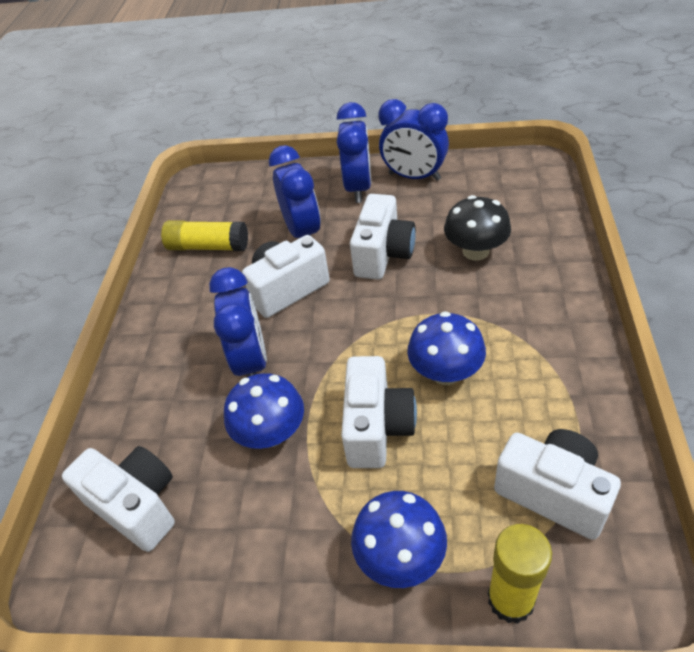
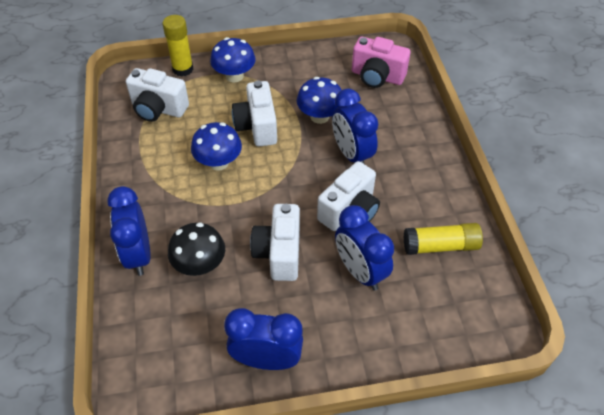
camera: 160 degrees right, 5 degrees up
white camera [62,446,175,552] -> pink camera [352,37,411,88]
blue clock [336,102,371,203] -> blue clock moved to [107,186,151,276]

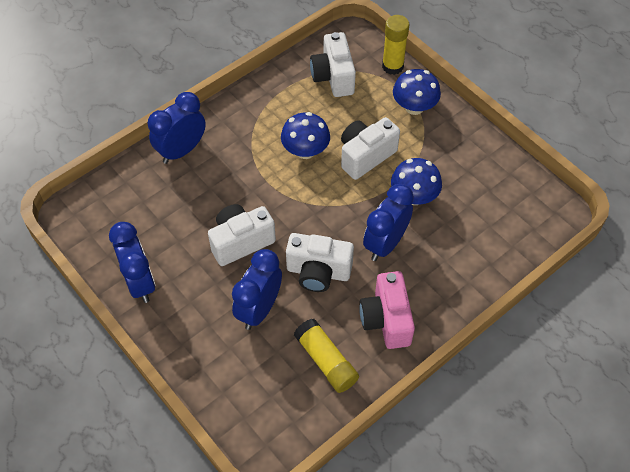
camera: 60 degrees right, 5 degrees up
black mushroom [168,222,225,276] -> none
pink camera [352,37,411,88] -> pink camera moved to [359,271,415,349]

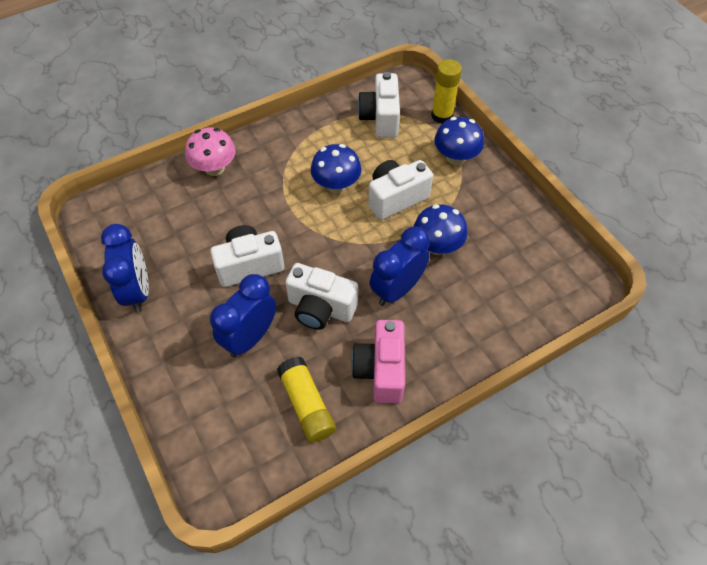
camera: 10 degrees right, 0 degrees up
blue clock [148,92,206,164] -> pink mushroom [185,128,236,176]

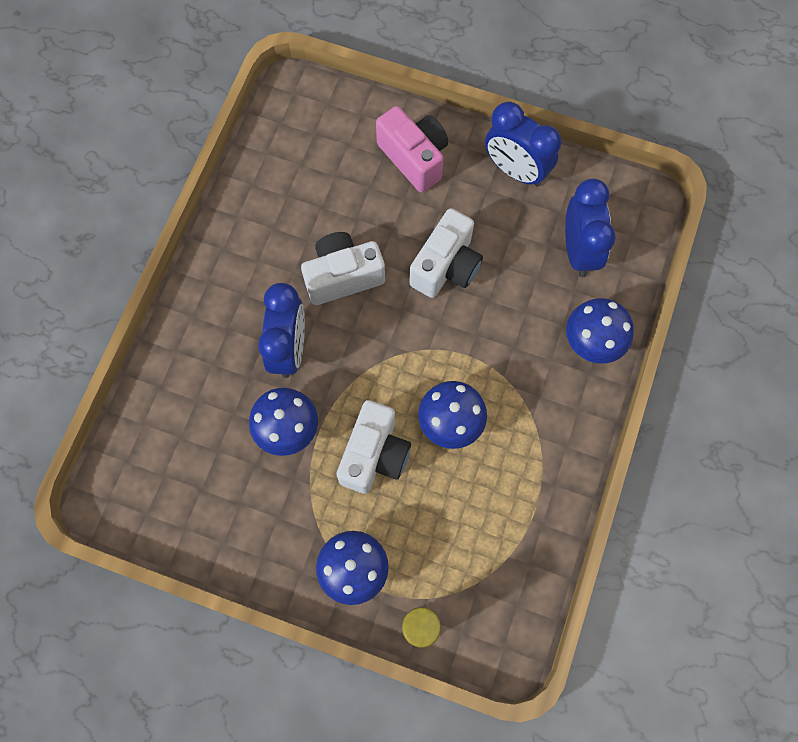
camera: 140 degrees right, 15 degrees up
pink mushroom [185,128,236,176] -> blue mushroom [566,298,634,364]
blue clock [210,274,276,358] -> blue clock moved to [565,178,616,277]
yellow glue stick [277,356,336,443] -> none
pink camera [351,320,405,403] -> pink camera moved to [376,106,448,193]
white camera [358,72,400,137] -> none

